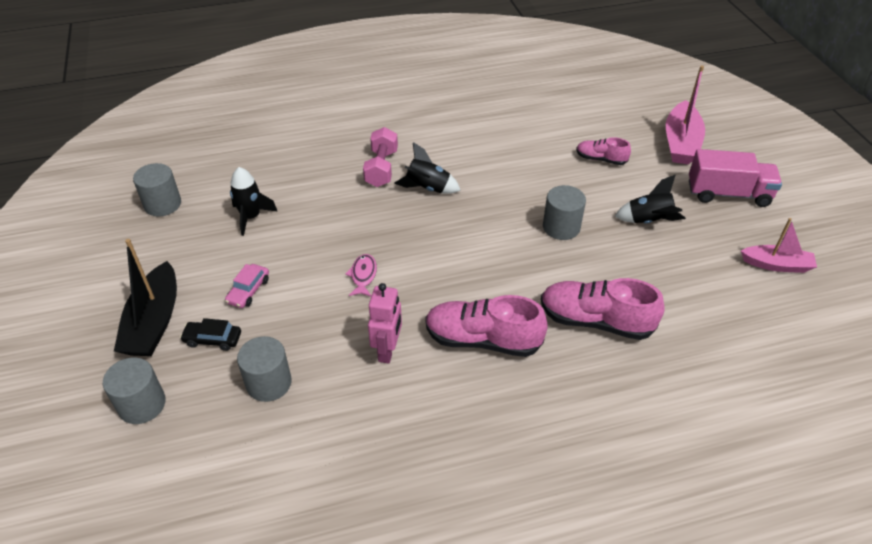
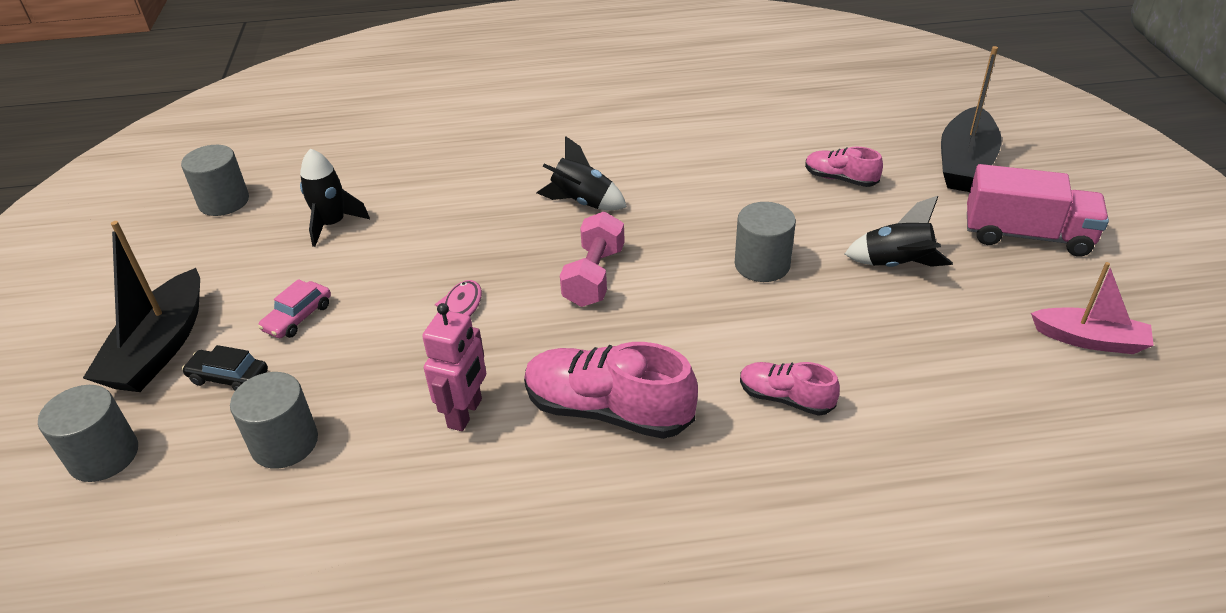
camera: 10 degrees right, 5 degrees down
pink dumbbell [363,127,398,187] -> pink dumbbell moved to [560,212,625,307]
pink shoe [541,278,665,340] -> pink shoe [740,362,840,416], size x0.56
pink boat [666,66,705,164] -> black boat [941,46,1002,192]

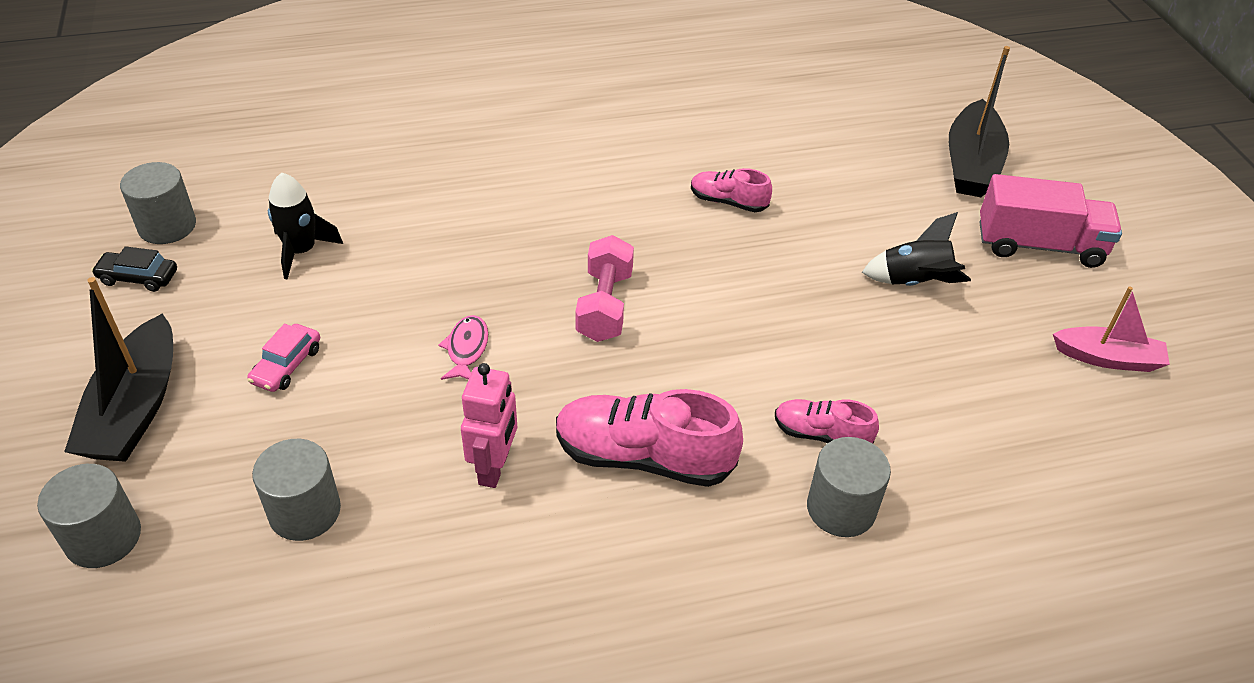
camera: 10 degrees left, 5 degrees up
black car [182,345,268,391] -> black car moved to [91,246,177,292]
black rocket [536,136,627,210] -> none
grey cylinder [735,202,796,282] -> grey cylinder moved to [807,437,891,537]
pink shoe [805,146,883,187] -> pink shoe moved to [691,168,772,212]

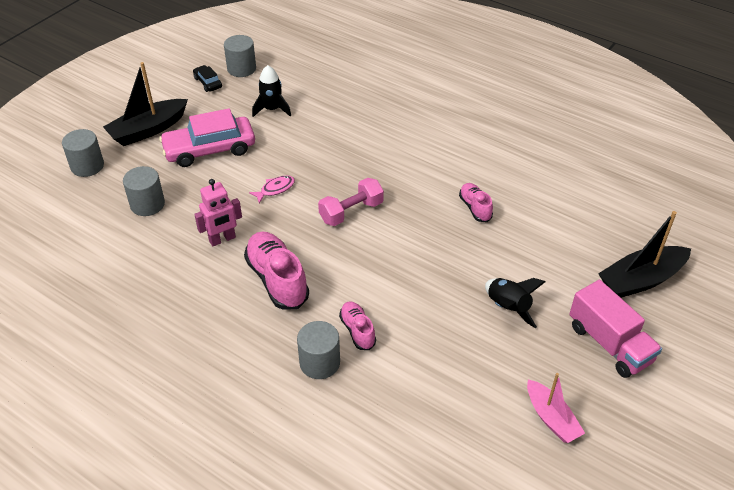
camera: 50 degrees right, 0 degrees up
pink car [247,324,320,392] -> pink car [159,109,255,167], size x2.14

